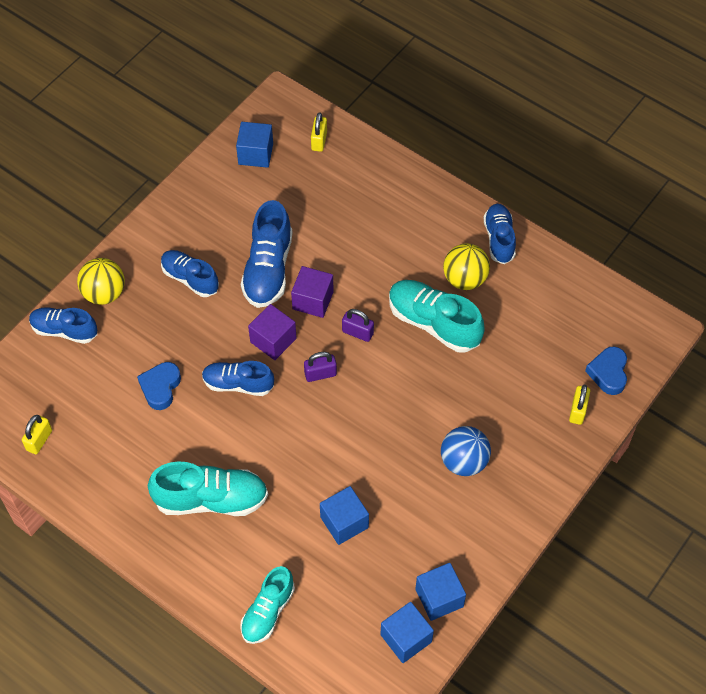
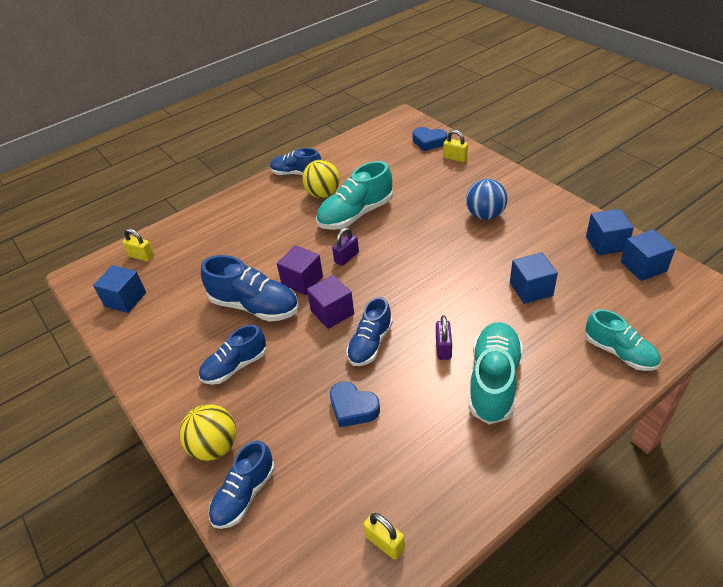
camera: 70 degrees left, 15 degrees down
purple padlock [304,352,337,382] -> purple padlock moved to [436,315,452,360]

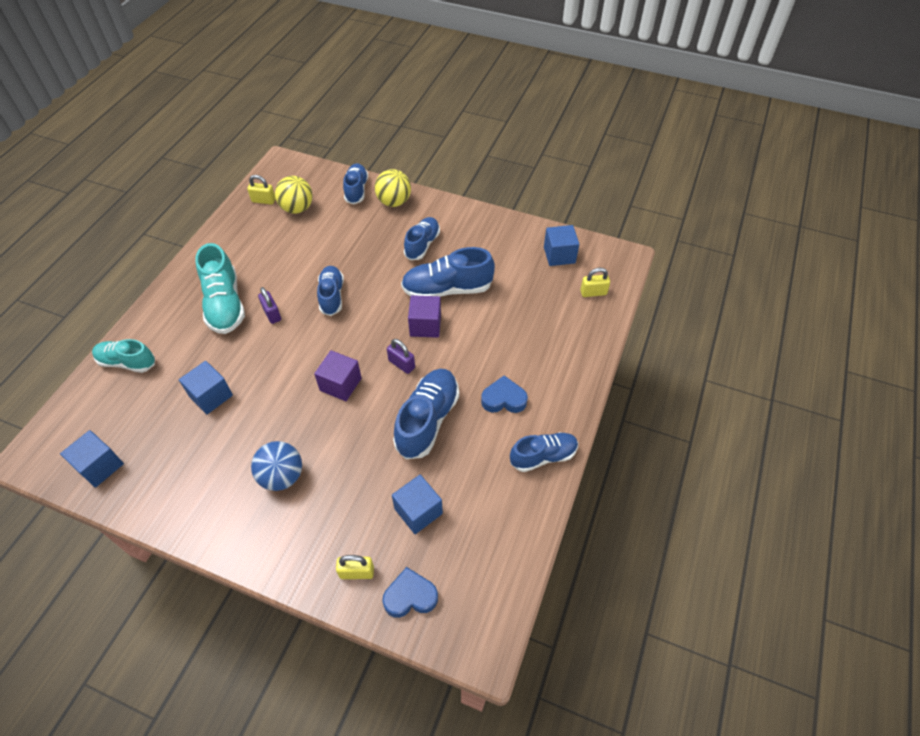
camera: 145 degrees right, 10 degrees up
yellow ball [302,160,340,198] -> yellow ball moved to [275,176,313,214]
purple cube [307,275,354,329] -> purple cube moved to [314,350,362,401]
turquoise shoe [316,161,393,230] -> blue shoe [393,369,459,459]
blue heart [330,381,380,427] -> blue heart moved to [481,375,528,413]
purple padlock [332,227,359,266] -> purple padlock turned 60 degrees counterclockwise [387,339,415,374]
blue cube [586,209,634,255] -> blue cube moved to [392,475,443,534]

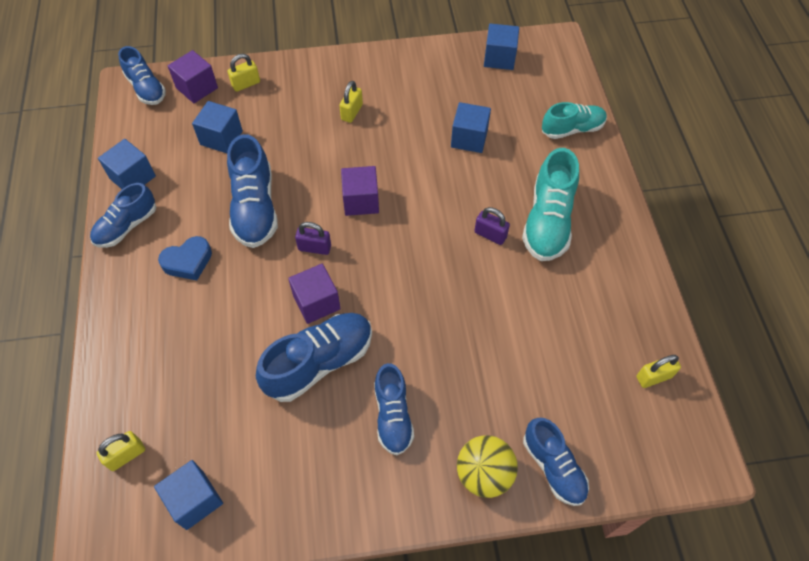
camera: 150 degrees right, 5 degrees up
turquoise shoe [195,243,245,334] -> turquoise shoe turned 120 degrees counterclockwise [522,148,579,261]
blue ball [251,441,302,491] -> yellow padlock [339,81,363,123]
yellow ball [275,176,313,214] -> none
blue shoe [317,266,344,316] -> blue shoe moved to [118,46,166,105]
blue heart [382,567,438,618] -> purple cube [168,50,218,103]
none -> blue cube [98,139,156,189]

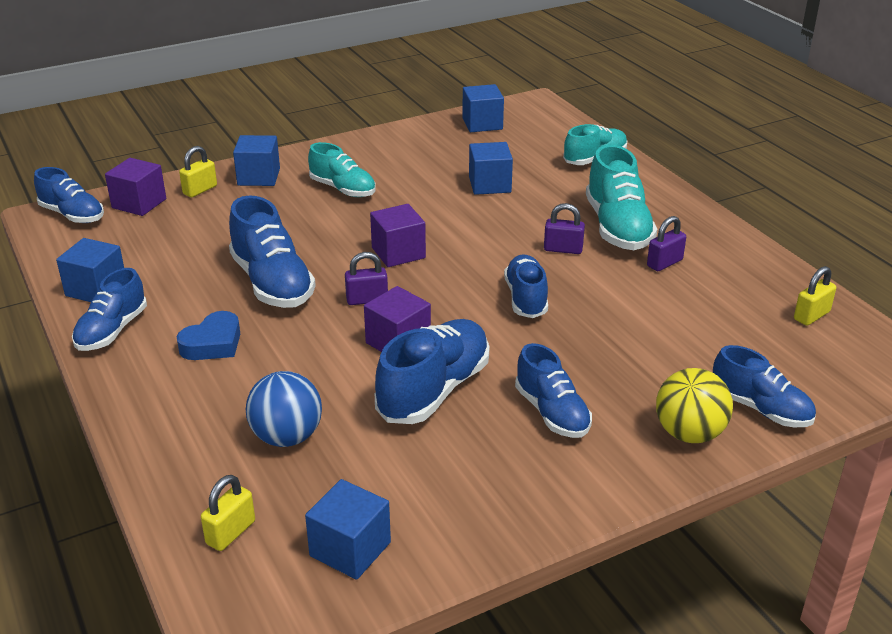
camera: 20 degrees left, 25 degrees down
blue cube [192,101,243,153] -> blue cube moved to [233,135,280,186]
yellow padlock [339,81,363,123] -> turquoise shoe [308,142,376,197]
none -> blue ball [246,371,322,447]
none -> blue shoe [504,255,548,318]
none -> purple padlock [647,216,686,271]

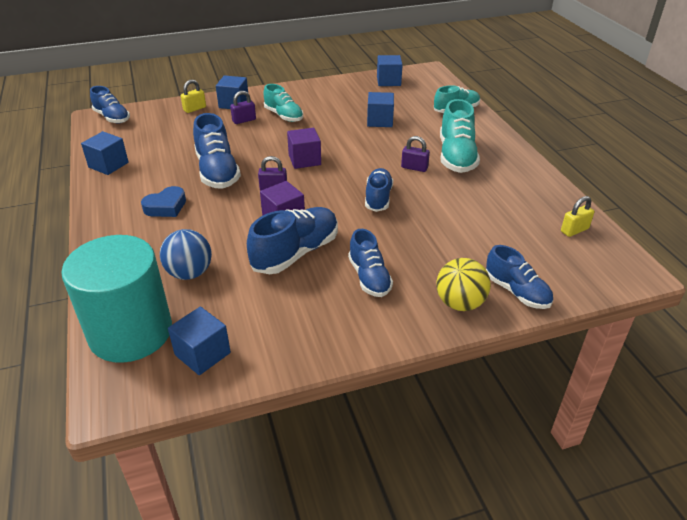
camera: 10 degrees right, 5 degrees up
blue shoe [72,268,147,351] -> none
purple cube [105,158,166,216] -> none
yellow padlock [201,475,255,551] -> turquoise cylinder [61,235,172,363]
purple padlock [647,216,686,271] -> purple padlock moved to [230,91,256,124]

